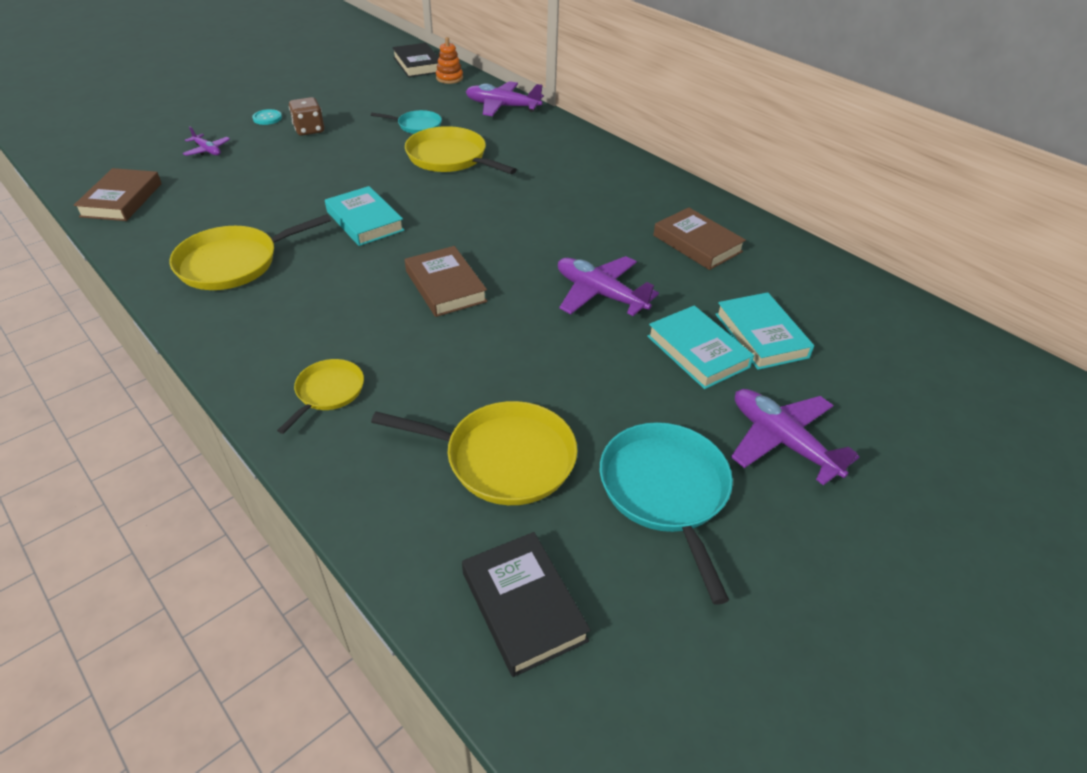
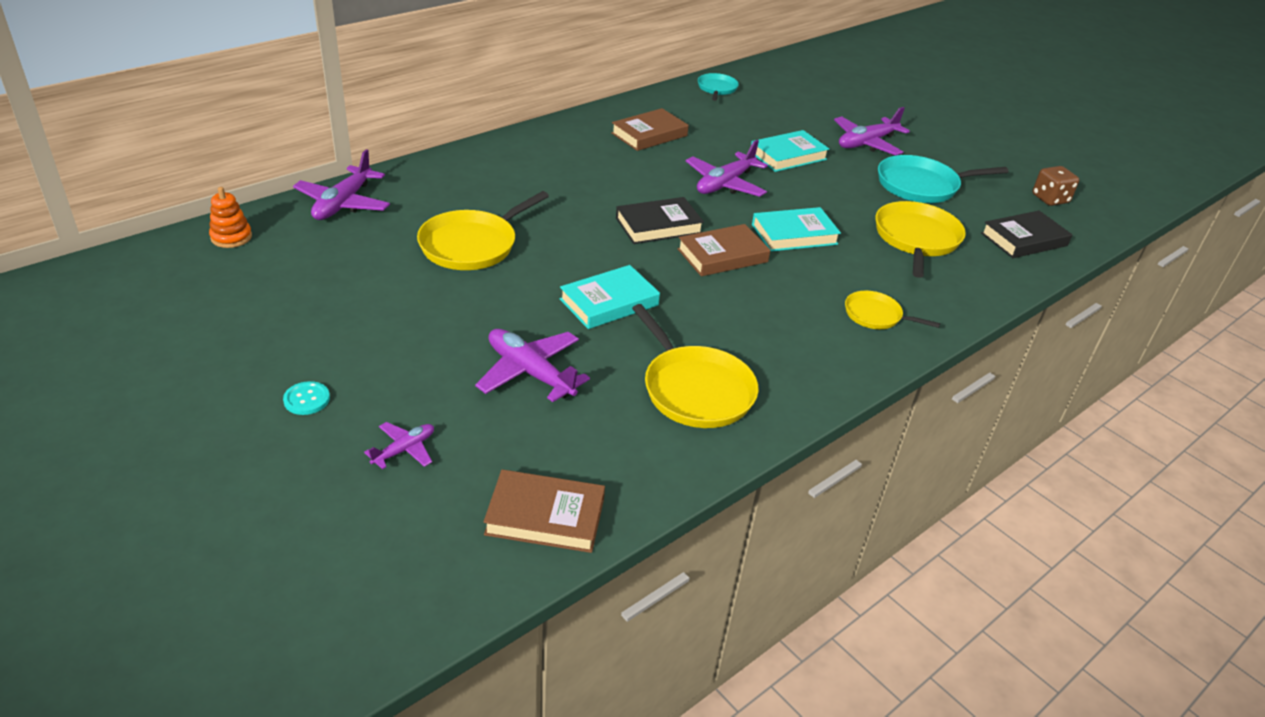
camera: 90 degrees left, 5 degrees down
brown dice [289,97,324,136] -> brown dice moved to [1032,166,1079,206]
turquoise pan [371,110,442,134] -> turquoise pan moved to [698,73,739,101]
black book [392,43,439,77] -> black book moved to [616,197,704,244]
turquoise book [715,292,814,370] -> turquoise book moved to [752,207,841,251]
none -> purple plane [475,329,590,402]

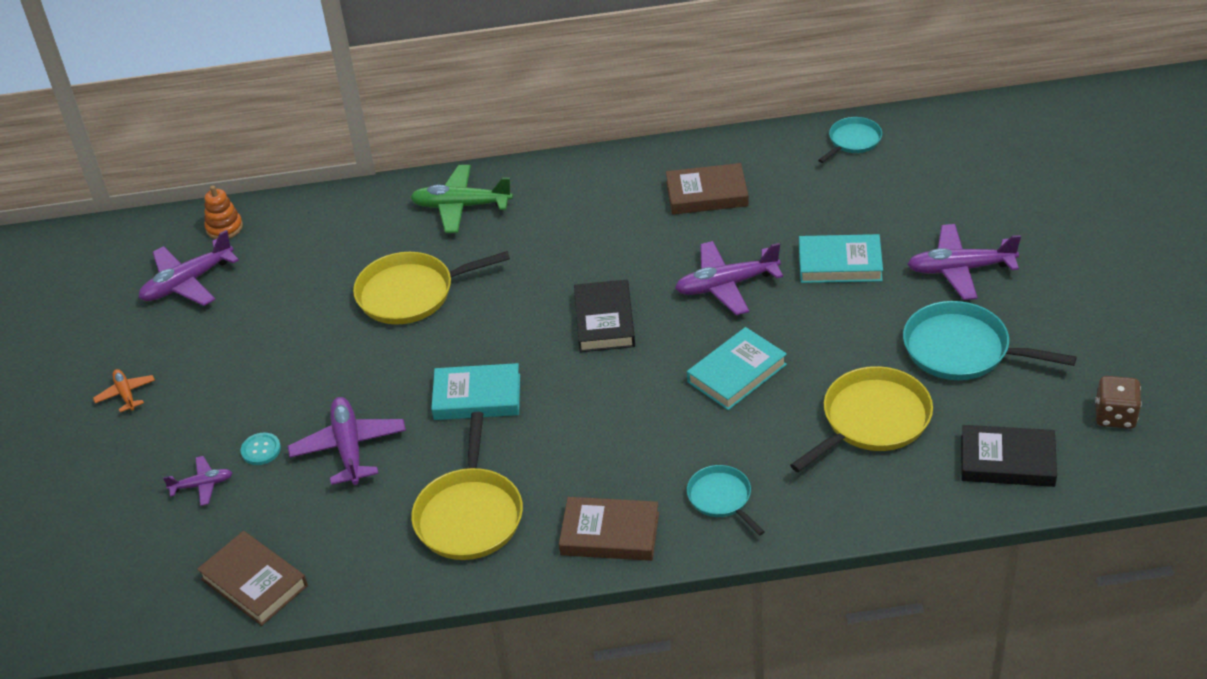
camera: 40 degrees right, 5 degrees up
turquoise button [283,381,330,415] -> turquoise button moved to [241,433,281,465]
purple plane [293,149,390,220] -> purple plane moved to [139,230,239,306]
black book [616,197,704,244] -> black book turned 75 degrees clockwise [574,280,635,352]
brown book [677,224,771,277] -> brown book moved to [559,497,659,561]
turquoise book [752,207,841,251] -> turquoise book turned 60 degrees counterclockwise [687,327,787,410]
yellow pan [845,291,940,329] -> turquoise pan [687,465,765,536]
none -> orange plane [93,369,155,412]
none -> green plane [410,165,513,233]

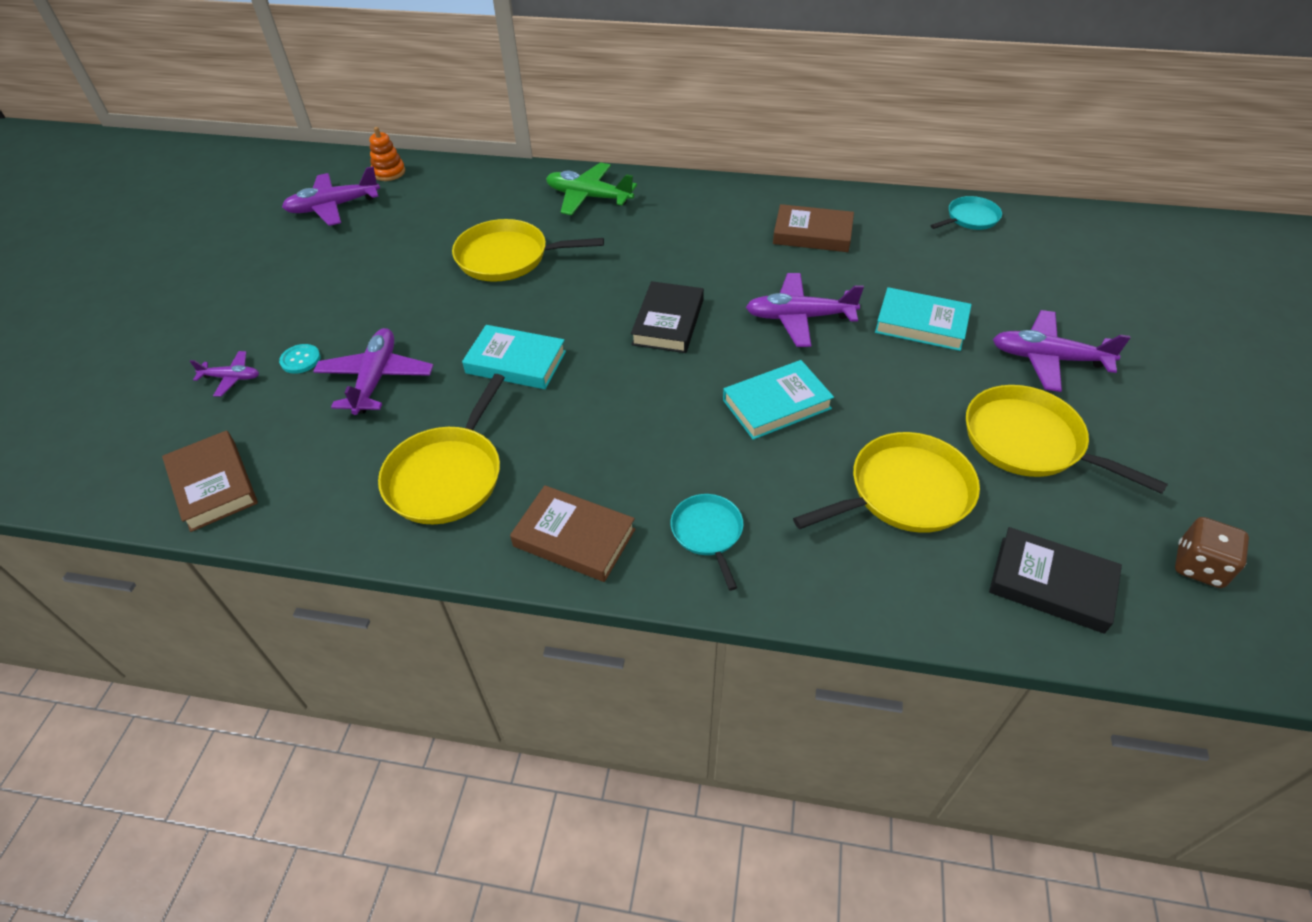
camera: 15 degrees right, 5 degrees up
orange plane [93,369,155,412] -> none
turquoise pan [903,301,1077,380] -> yellow pan [966,385,1168,494]

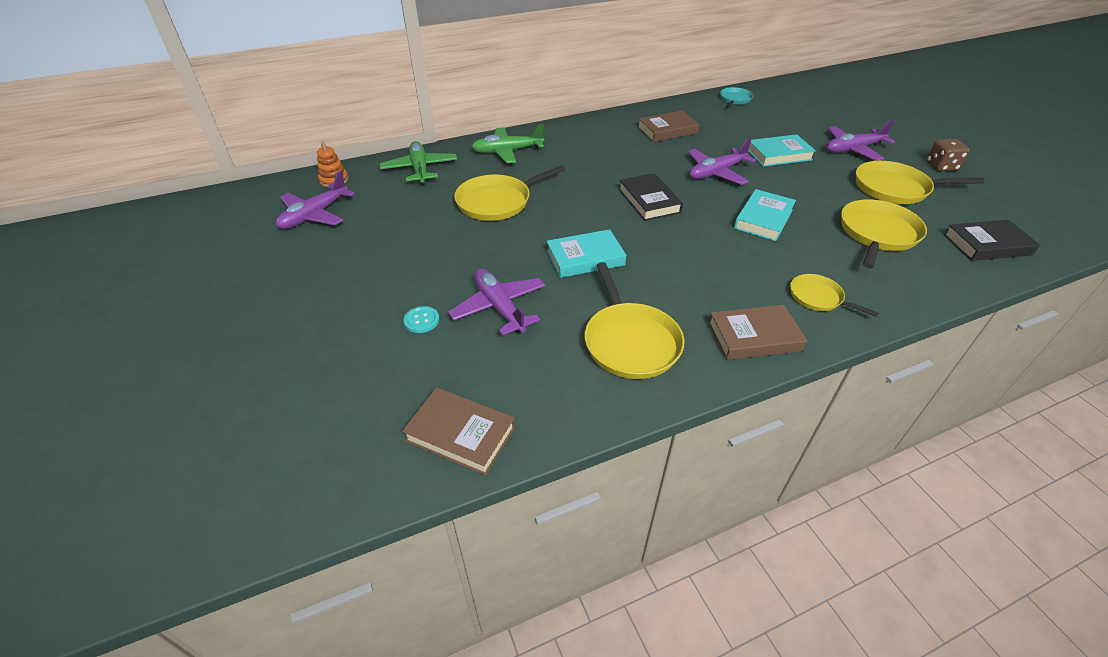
camera: 35 degrees left, 5 degrees down
purple plane [190,351,259,397] -> none
turquoise pan [671,494,744,590] -> yellow pan [790,274,879,317]
brown dice [1175,517,1249,588] -> brown dice moved to [926,139,970,171]
none -> green plane [380,141,457,185]

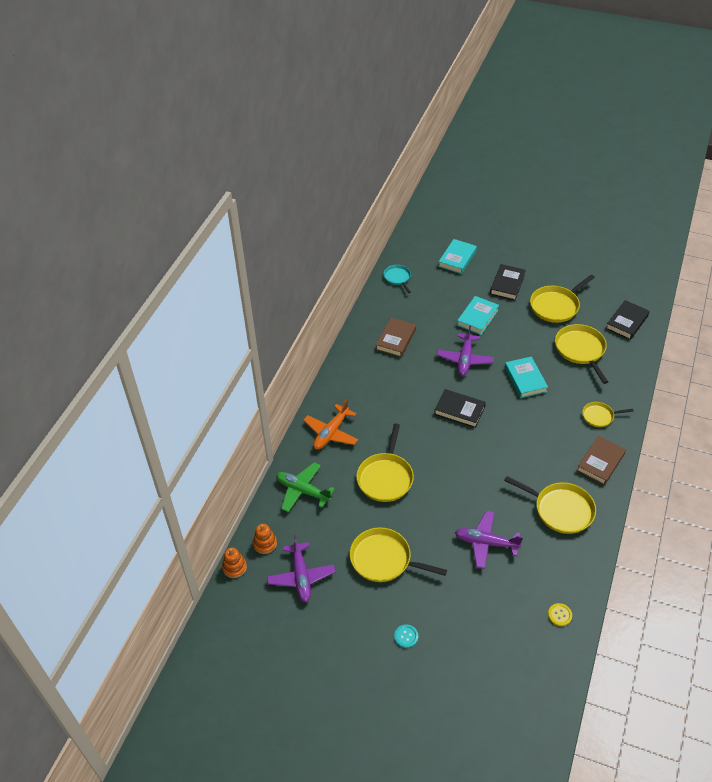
camera: 45 degrees left, 5 degrees up
brown book [402,387,515,475] -> yellow button [548,603,572,626]
turquoise button [404,306,439,333] -> turquoise button moved to [394,624,418,648]
green plane [472,124,544,163] -> orange plane [303,399,358,449]
turquoise book [547,229,626,278] -> turquoise book moved to [438,239,477,274]
purple plane [826,120,895,161] -> black book [490,264,526,300]
brown dice [926,139,970,171] -> none
none -> orange stacking toy [222,548,247,578]
none -> yellow pan [350,528,447,582]

